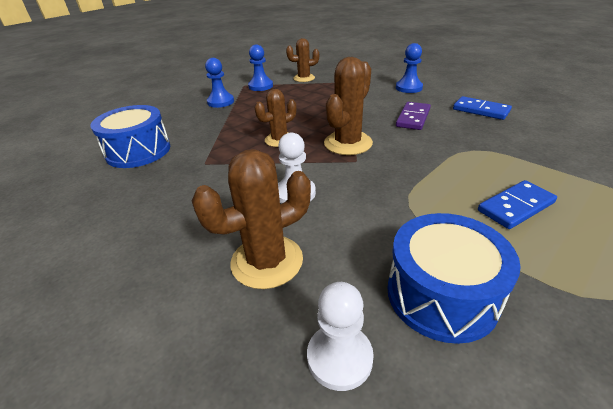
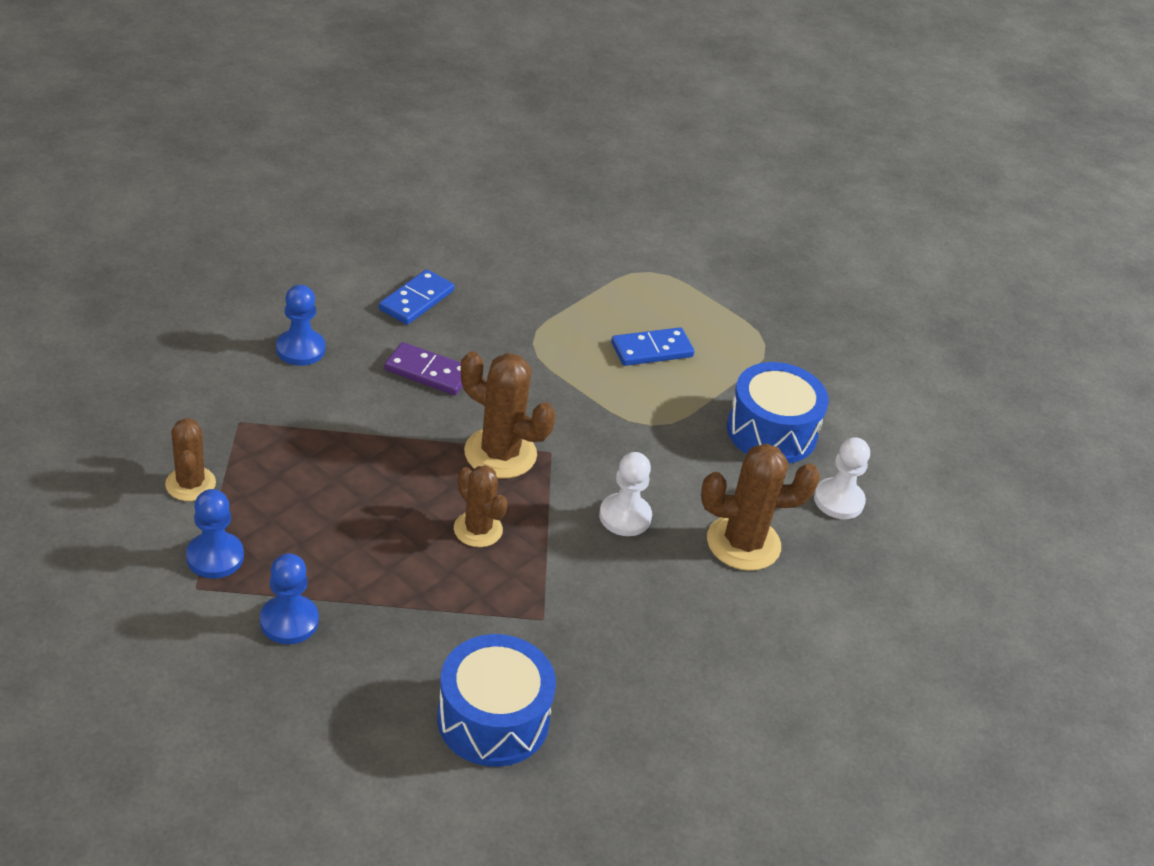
camera: 100 degrees left, 5 degrees up
brown cactus [192,149,311,289] -> brown cactus turned 60 degrees counterclockwise [701,444,820,571]
blue domino [478,180,557,229] -> blue domino turned 75 degrees counterclockwise [611,327,694,366]

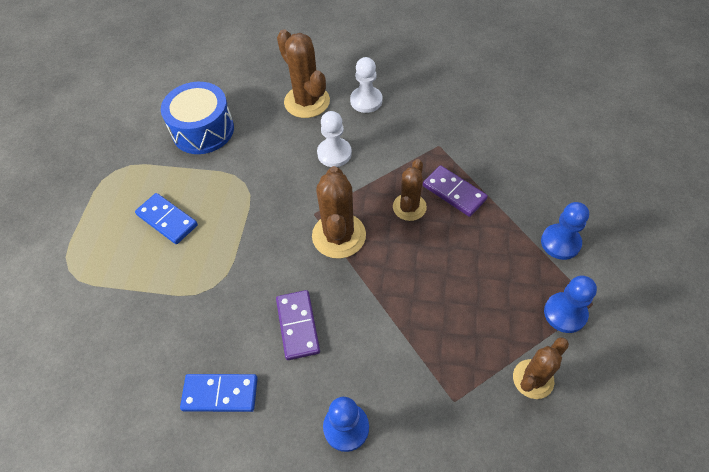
camera: 115 degrees left, 15 degrees up
blue drum [437,634,556,767] -> none
white pawn [814,437,870,519] -> white pawn moved to [350,57,383,113]
none -> purple domino [423,165,488,217]

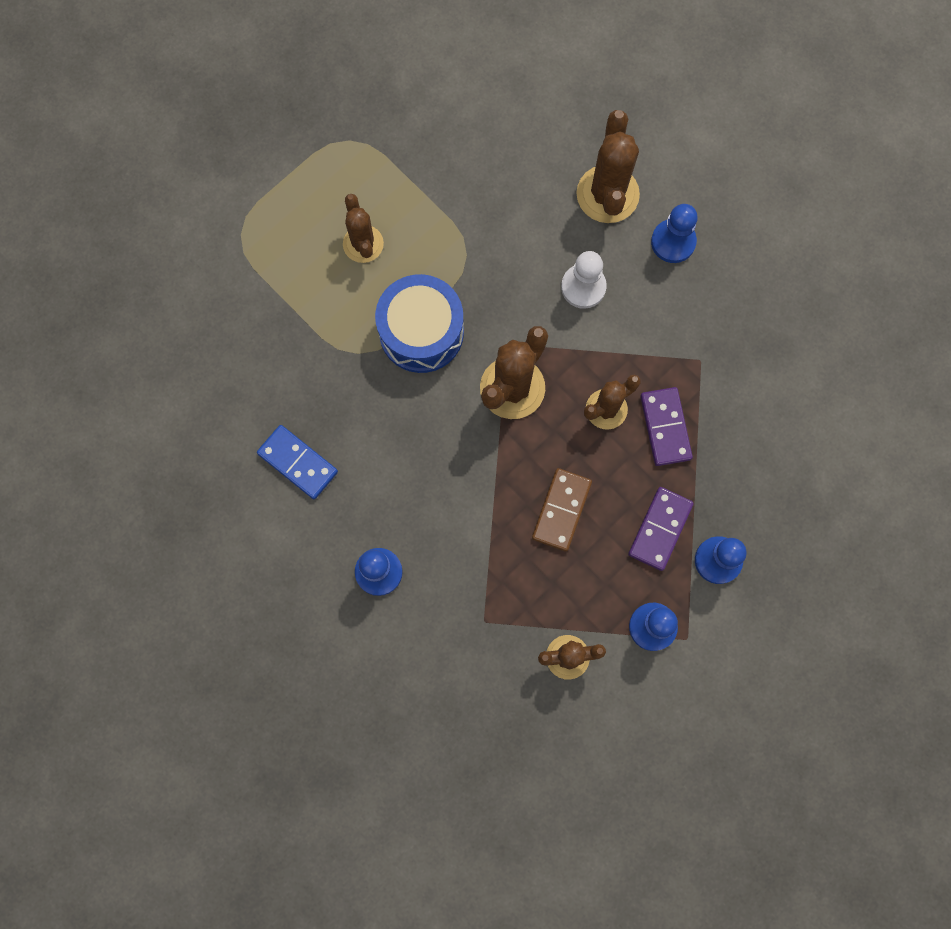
camera: 35 degrees right, 20 degrees up
blue domino [135,193,198,244] -> brown cactus [343,194,384,263]
blue drum [161,82,234,154] -> blue drum moved to [375,274,464,373]
purple domino [276,290,320,360] -> purple domino moved to [628,487,694,571]
white pawn [350,57,383,113] -> blue pawn [651,204,698,263]
none -> brown domino [532,468,592,552]

